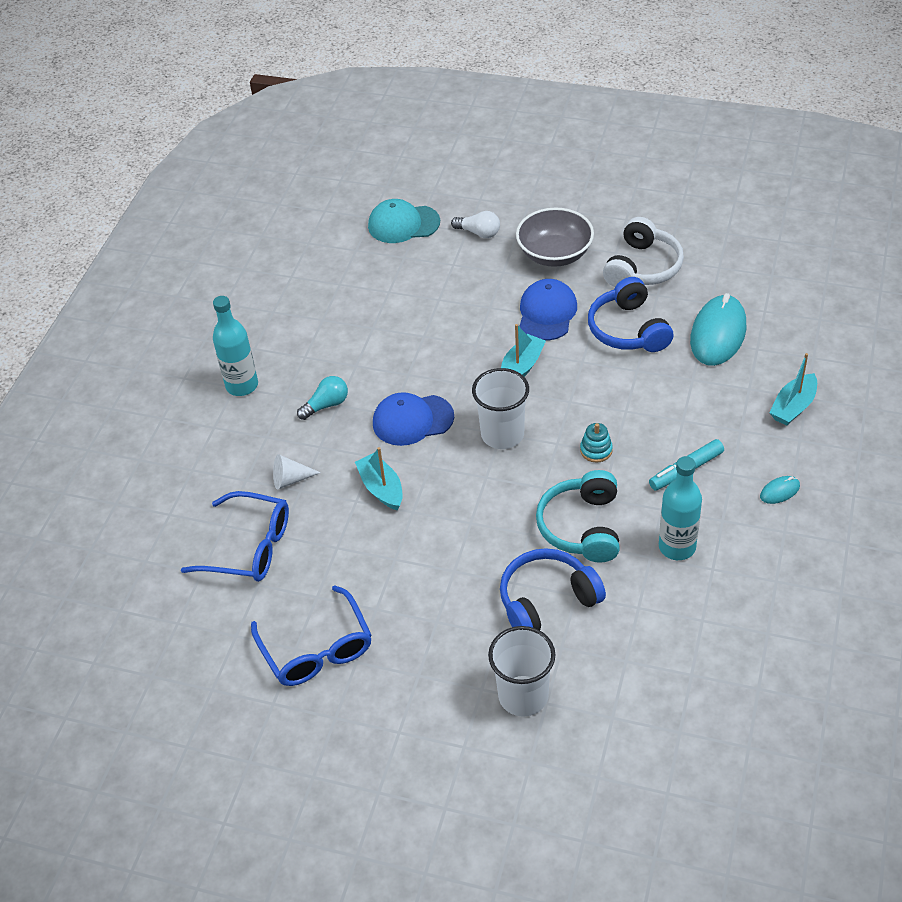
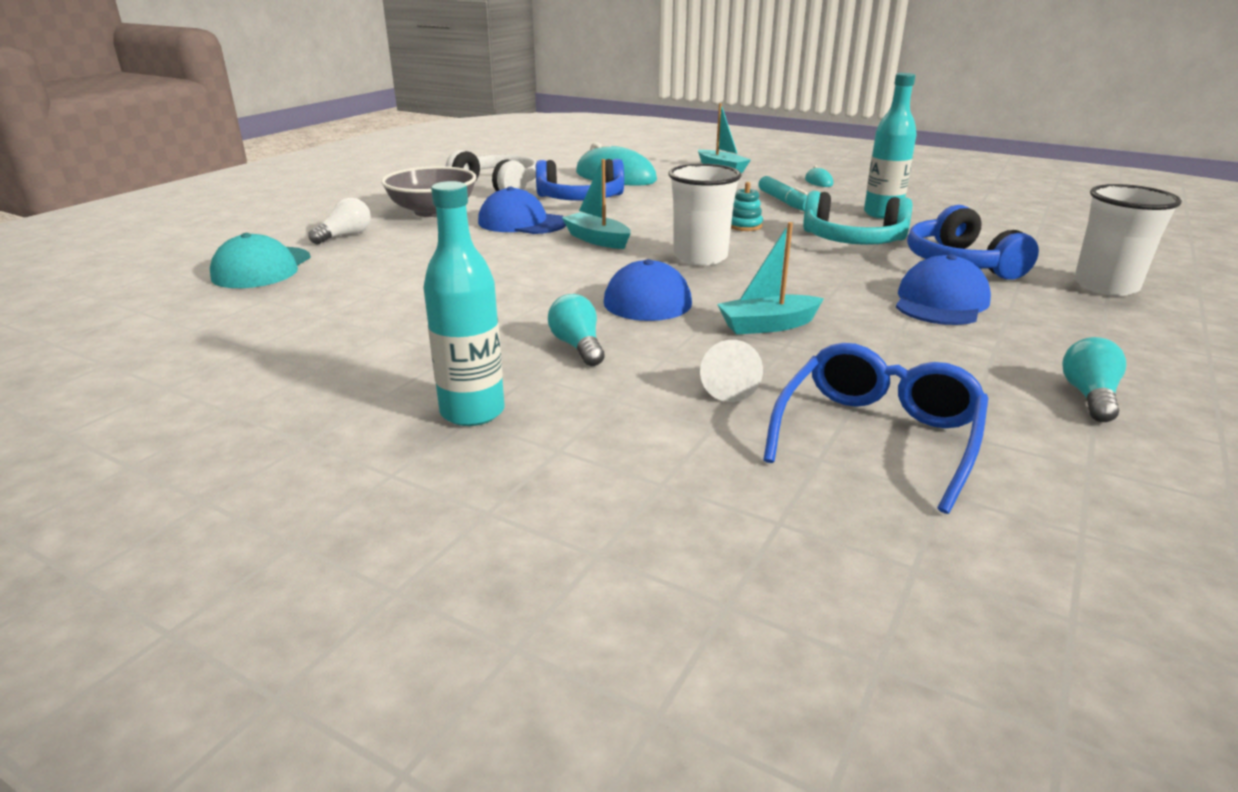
camera: 80 degrees left, 20 degrees down
blue glasses [251,585,372,686] -> turquoise light bulb [1062,337,1126,422]
none -> blue cap [896,254,991,325]

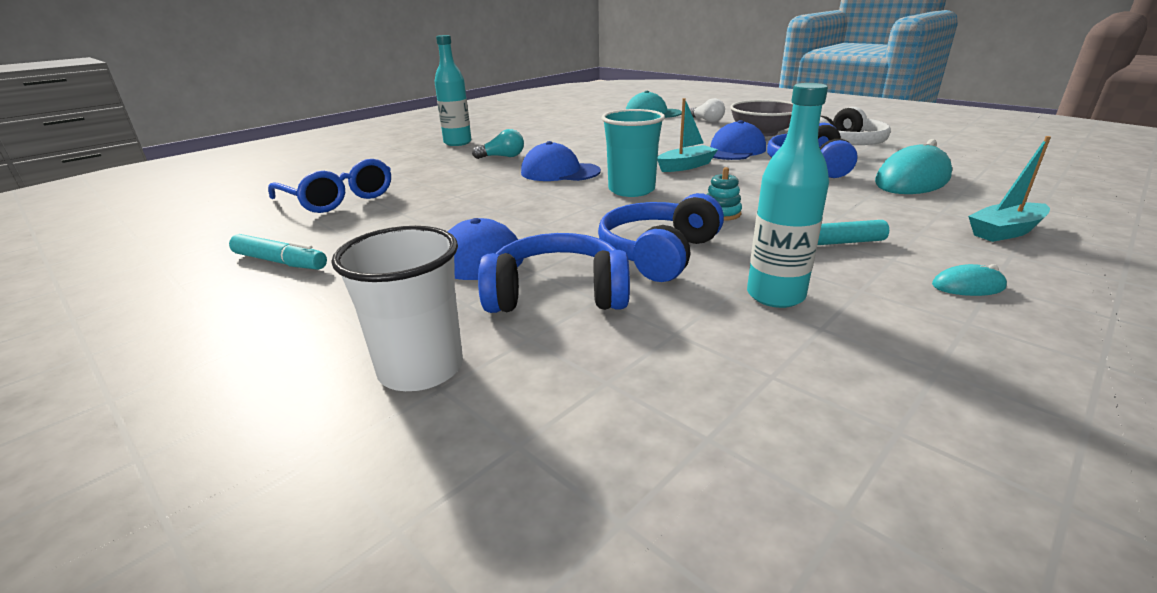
camera: 105 degrees right, 0 degrees up
white cup [668,164,741,266] -> turquoise cup [601,109,665,197]
white cone [700,340,763,402] -> none
turquoise boat [717,222,824,335] -> none
turquoise headphones [803,191,912,245] -> blue headphones [598,193,724,282]
turquoise light bulb [1062,337,1126,422] -> turquoise marker [229,234,327,270]

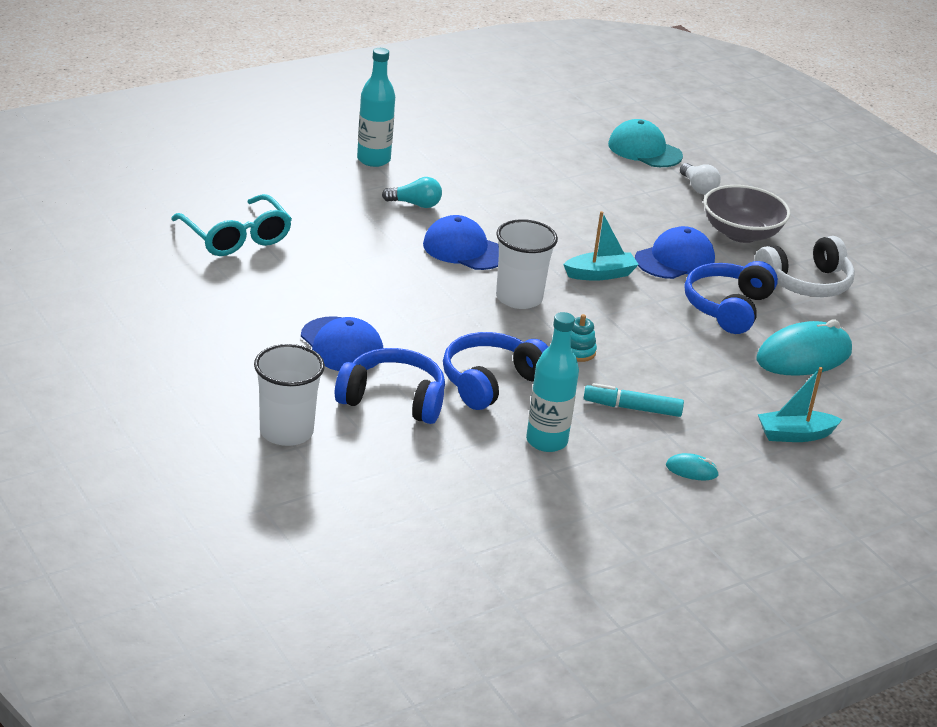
camera: 10 degrees right, 5 degrees up
turquoise marker [229,234,327,270] -> none
blue glasses [268,159,391,213] -> turquoise glasses [171,194,292,256]
turquoise cup [601,109,665,197] -> white cup [496,219,558,309]

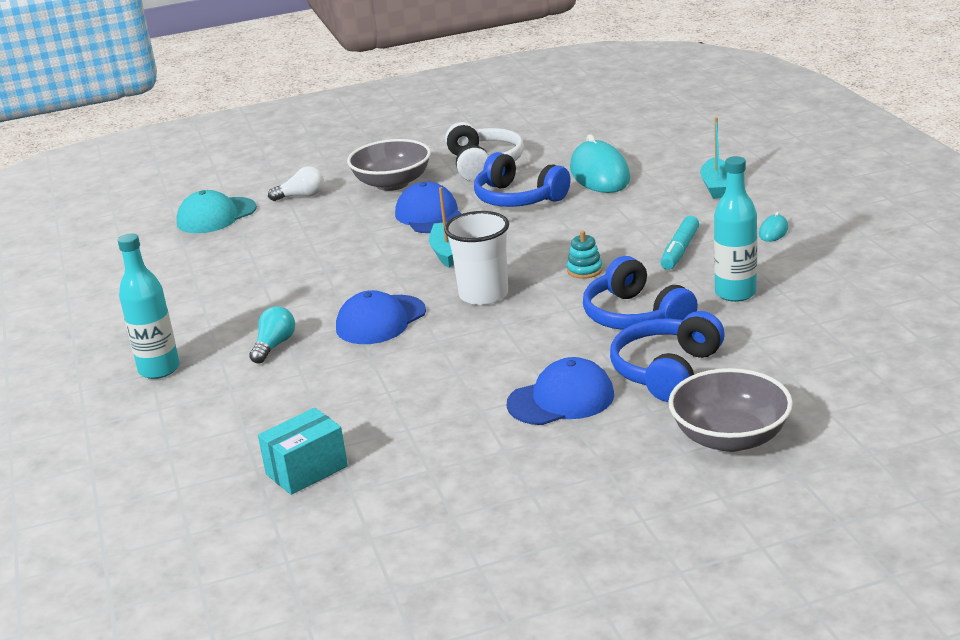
camera: 70 degrees left, 5 degrees down
turquoise glasses [171,194,292,256] -> turquoise box [258,408,348,495]
white cup [254,344,325,446] -> grey bowl [669,368,793,452]

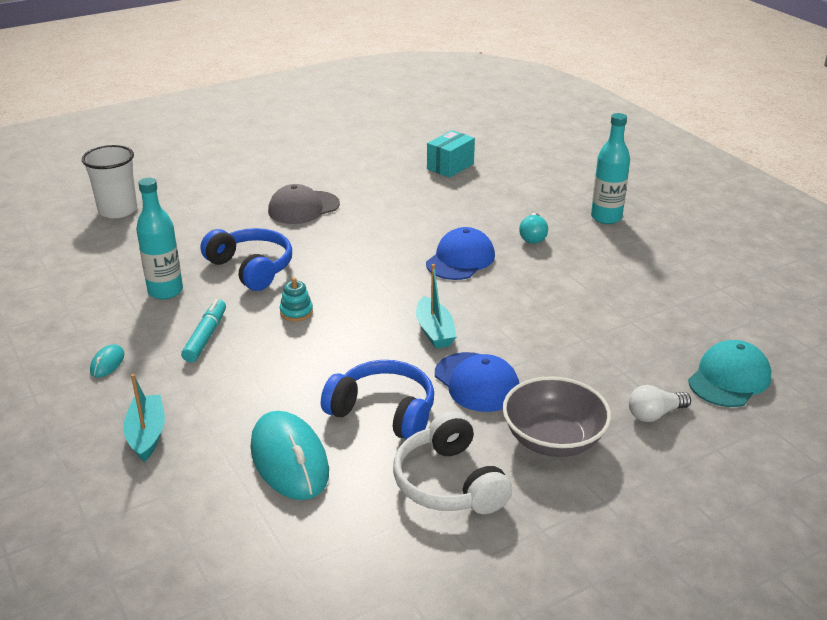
camera: 165 degrees right, 5 degrees up
white cup [444,211,509,305] -> white cup moved to [82,145,137,218]
blue cap [507,357,614,425] -> grey cap [268,184,340,224]
blue headphones [610,311,725,402] -> none
grey bowl [669,368,793,452] -> none

